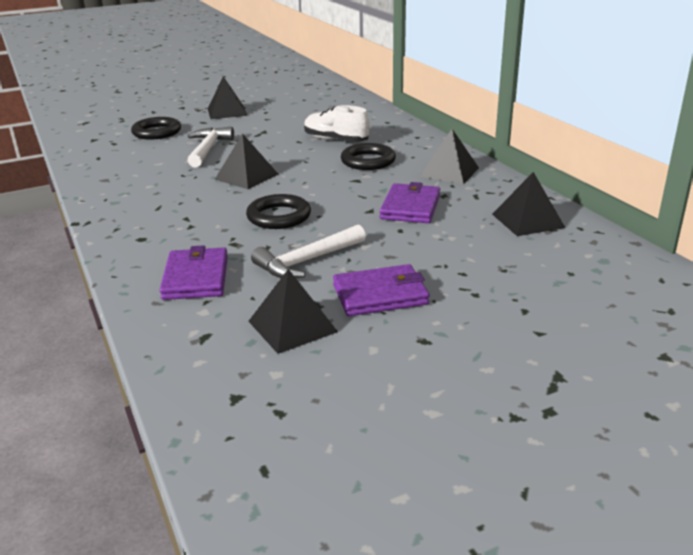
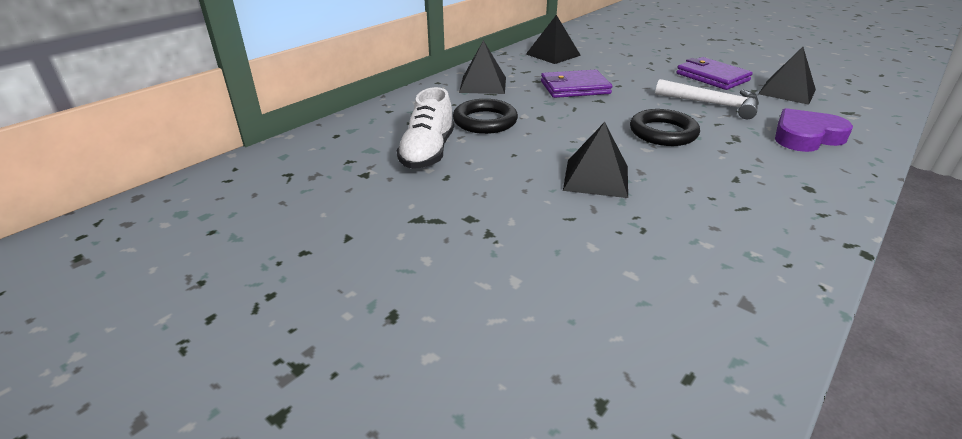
camera: 115 degrees left, 5 degrees up
black ring [131,117,181,140] -> none
purple wallet [159,245,228,300] -> purple heart [775,108,853,152]
white hammer [187,127,234,167] -> none
black pyramid [208,76,247,119] -> none

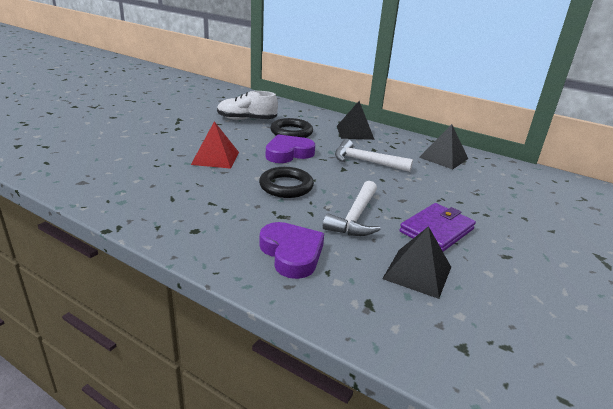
camera: 80 degrees right, 5 degrees down
purple wallet [541,70,613,98] -> white hammer [335,139,413,172]
black pyramid [563,122,628,198] -> red pyramid [191,121,239,169]
none -> purple heart [266,134,315,163]

